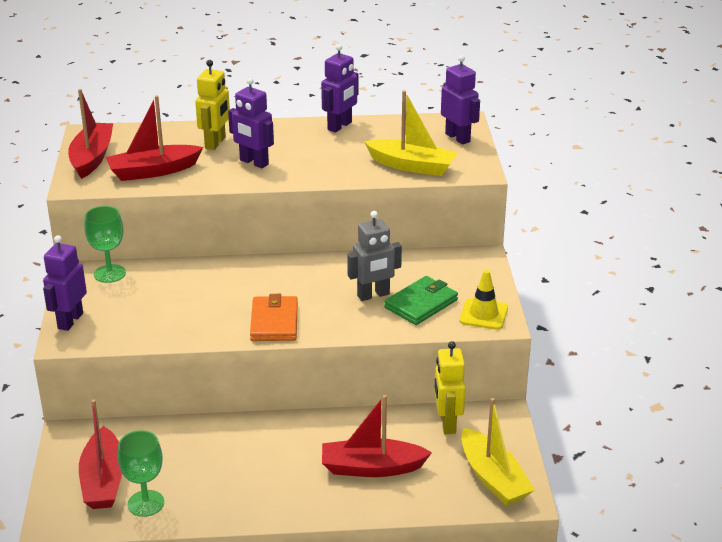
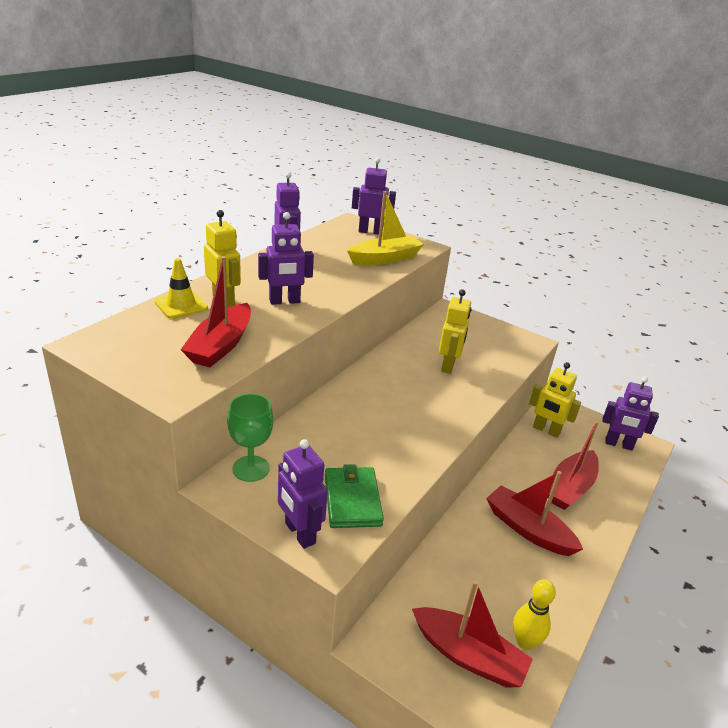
camera: 55 degrees left, 0 degrees up
red boat [68,89,113,179] -> red boat moved to [486,471,583,556]
green goblet [118,430,164,517] -> yellow bowling pin [513,579,556,650]
orange wallet [250,294,298,341] -> none
grey robot [347,211,402,301] -> yellow robot [439,289,471,374]
green wallet [384,276,458,325] -> green wallet moved to [325,464,384,528]
yellow traffic cone [459,270,508,330] -> yellow traffic cone moved to [154,258,208,319]
yellow boat [461,398,535,506] -> purple robot [602,377,659,451]

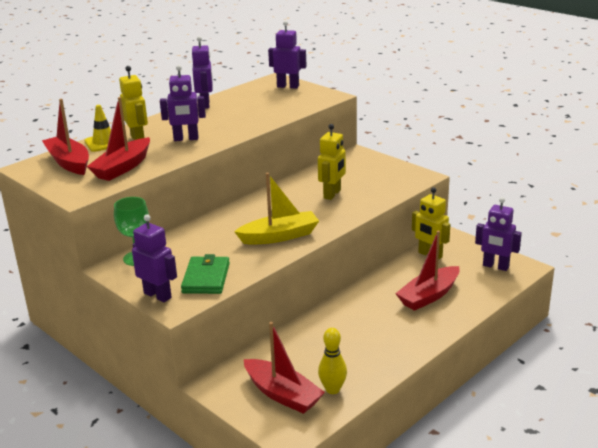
camera: 15 degrees right, 5 degrees down
purple robot [278,439,328,549] -> purple robot turned 150 degrees clockwise [132,214,177,302]
yellow boat [347,191,424,265] -> yellow boat moved to [234,173,319,245]
red boat [486,471,583,556] -> red boat moved to [42,99,89,175]

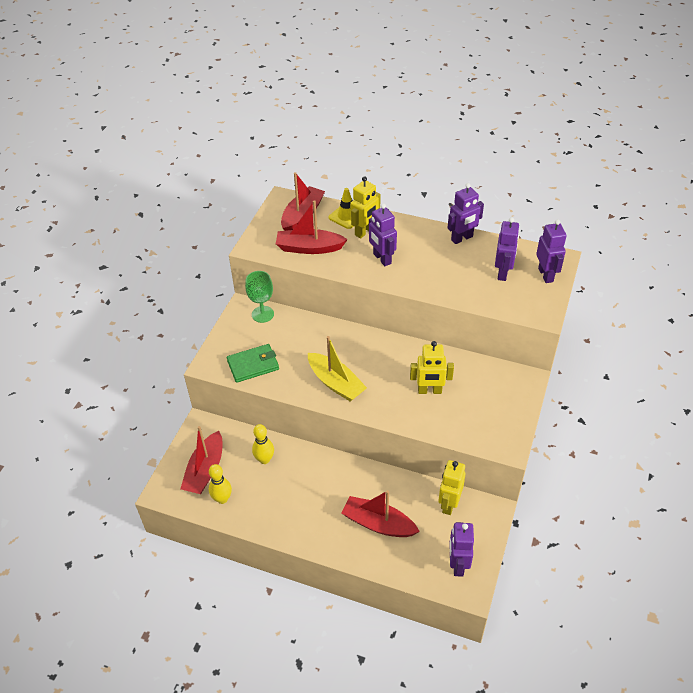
camera: 65 degrees right, 20 degrees up
purple robot [132,214,177,302] -> purple robot moved to [495,217,520,281]
none -> yellow bowling pin [252,424,274,464]

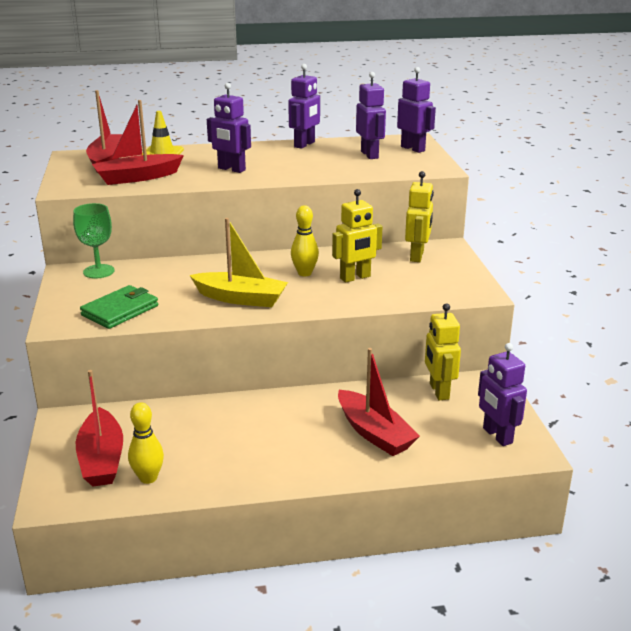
camera: 30 degrees left, 20 degrees down
yellow bowling pin [252,424,274,464] -> yellow bowling pin moved to [291,205,319,276]
red boat [342,490,420,537] -> red boat turned 120 degrees counterclockwise [338,348,420,456]
yellow robot [350,176,381,238] -> yellow robot moved to [405,171,434,262]

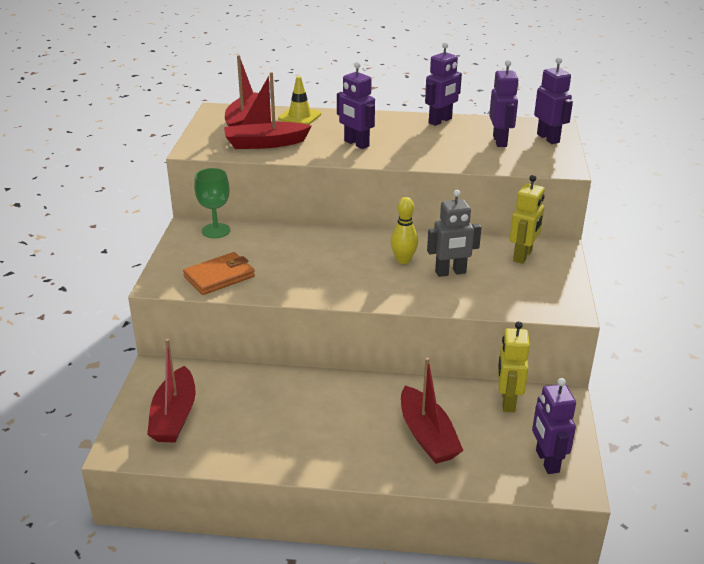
camera: 15 degrees right, 5 degrees up
green wallet [80,285,158,329] -> orange wallet [183,252,255,295]
yellow bowling pin [128,402,164,484] -> none
yellow boat [190,218,288,307] -> none
yellow robot [332,189,383,283] -> grey robot [427,190,481,277]

